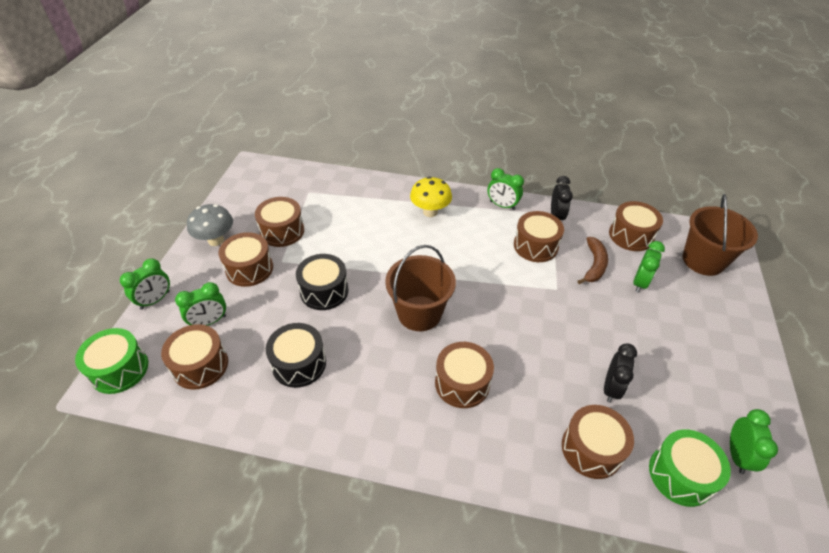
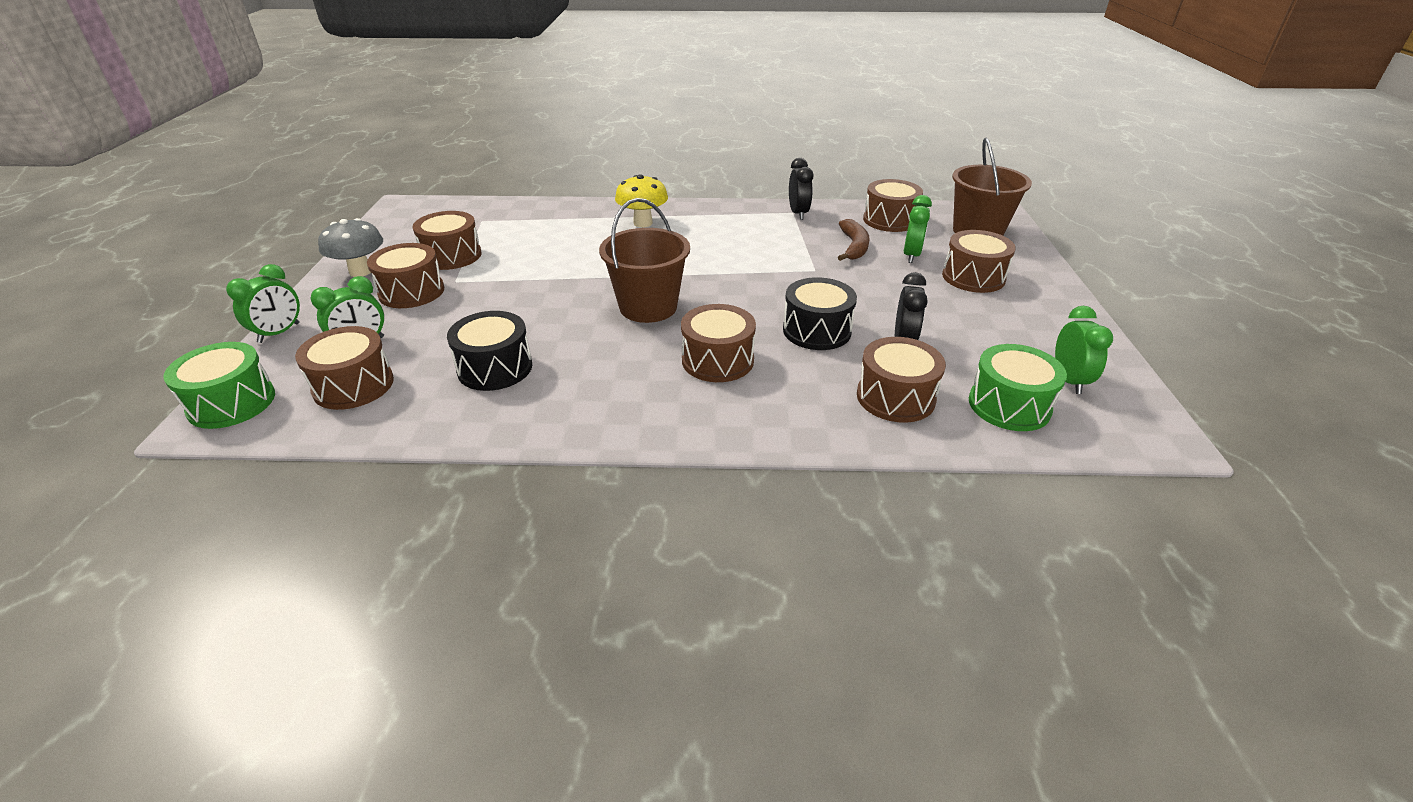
camera: 10 degrees left, 10 degrees down
black drum [296,254,349,310] -> black drum moved to [783,277,857,350]
green clock [488,168,524,210] -> none
brown drum [514,211,564,262] -> brown drum moved to [942,230,1016,293]

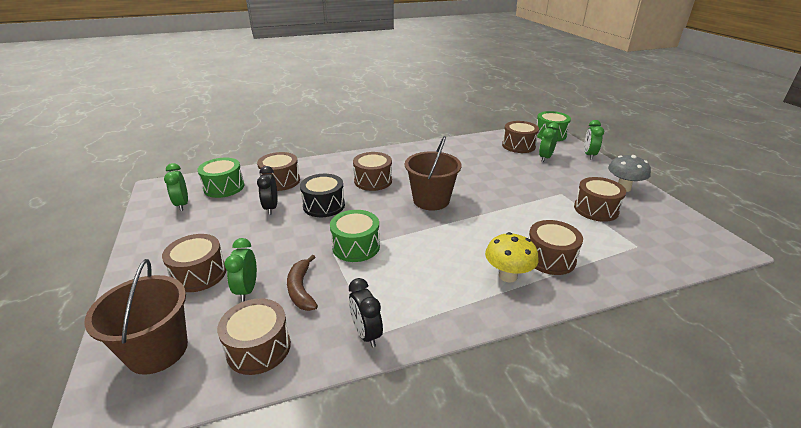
camera: 160 degrees right, 5 degrees down
brown drum [367,243,444,308] -> brown drum moved to [529,220,583,275]
black drum [447,311,532,391] -> none
none -> green drum [330,210,380,262]

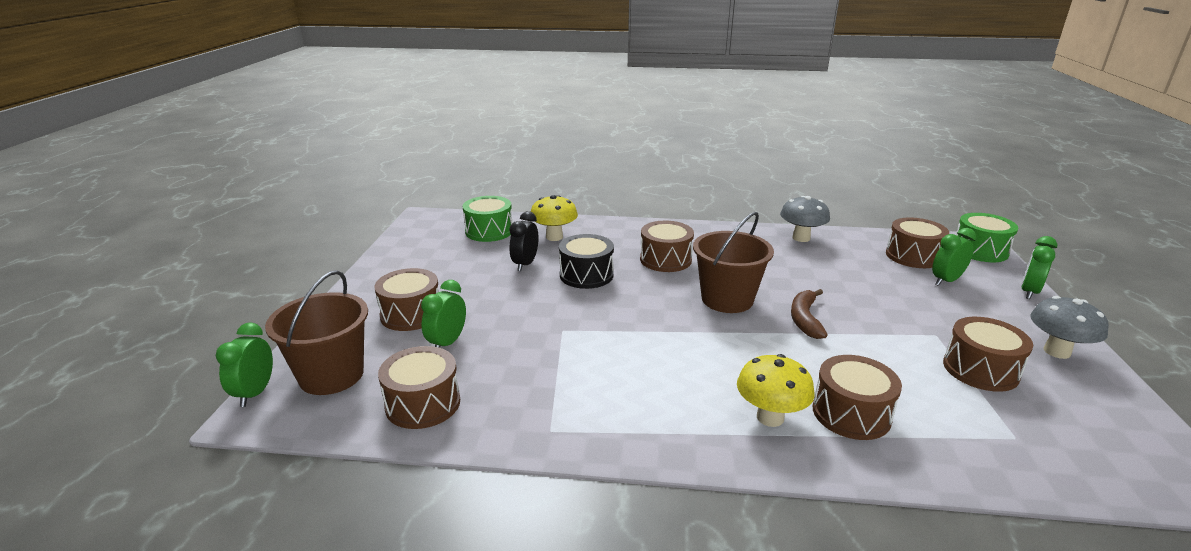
camera: 25 degrees right, 5 degrees down
green clock [164,163,188,211] -> green clock moved to [216,322,273,407]
brown drum [257,152,300,191] -> yellow mushroom [531,195,578,241]
brown banana [287,255,318,311] -> brown banana moved to [791,289,827,339]
green drum [330,210,380,262] -> none
black clock [349,278,383,347] -> none
none -> grey mushroom [780,196,830,242]

